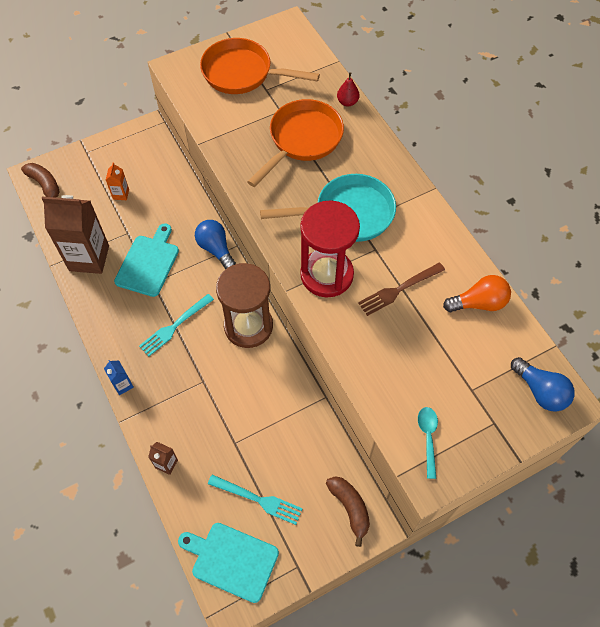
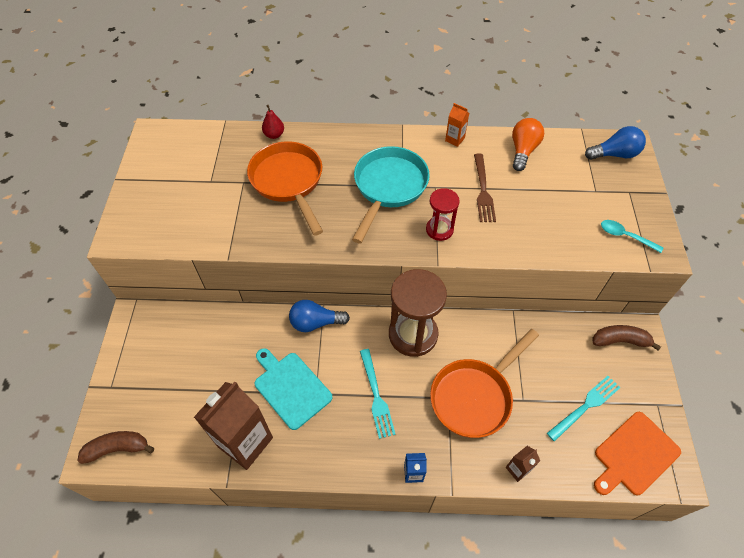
camera: 60 degrees left, 5 degrees down
orange carton [106,162,129,200] -> orange carton moved to [445,103,469,147]
turquoise cutting board [178,523,279,603] -> orange cutting board [594,412,681,495]
orange pan [200,38,320,94] -> orange pan moved to [430,329,539,438]
red hourglass [300,200,360,297] -> red hourglass [426,188,460,241], size x0.54

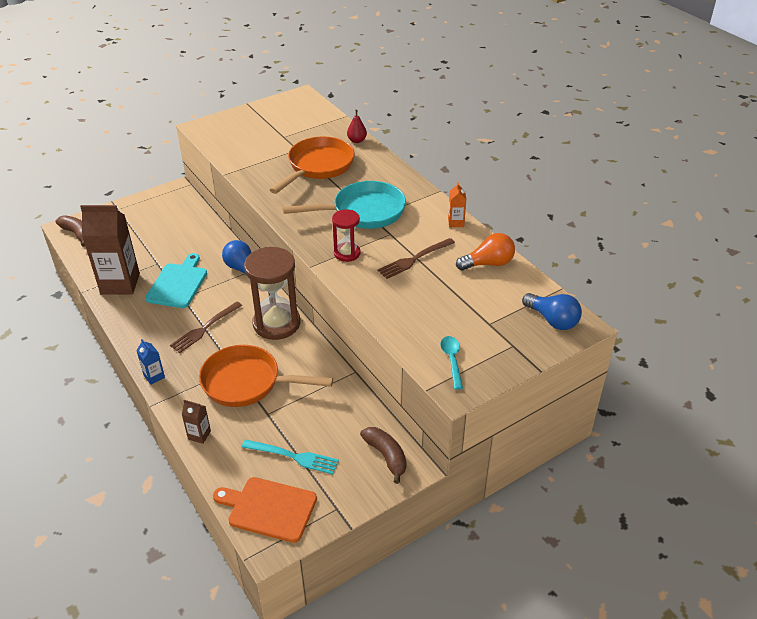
camera: 55 degrees right, 15 degrees down
turquoise fork [360,349,396,439] -> brown fork [170,302,242,353]

